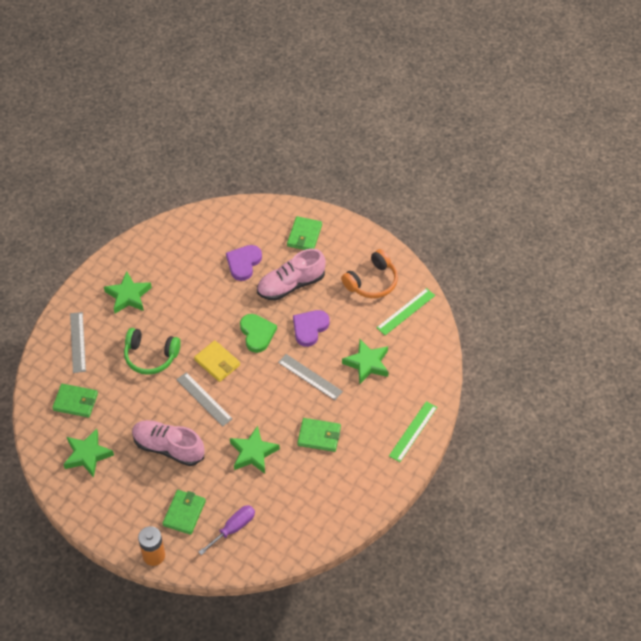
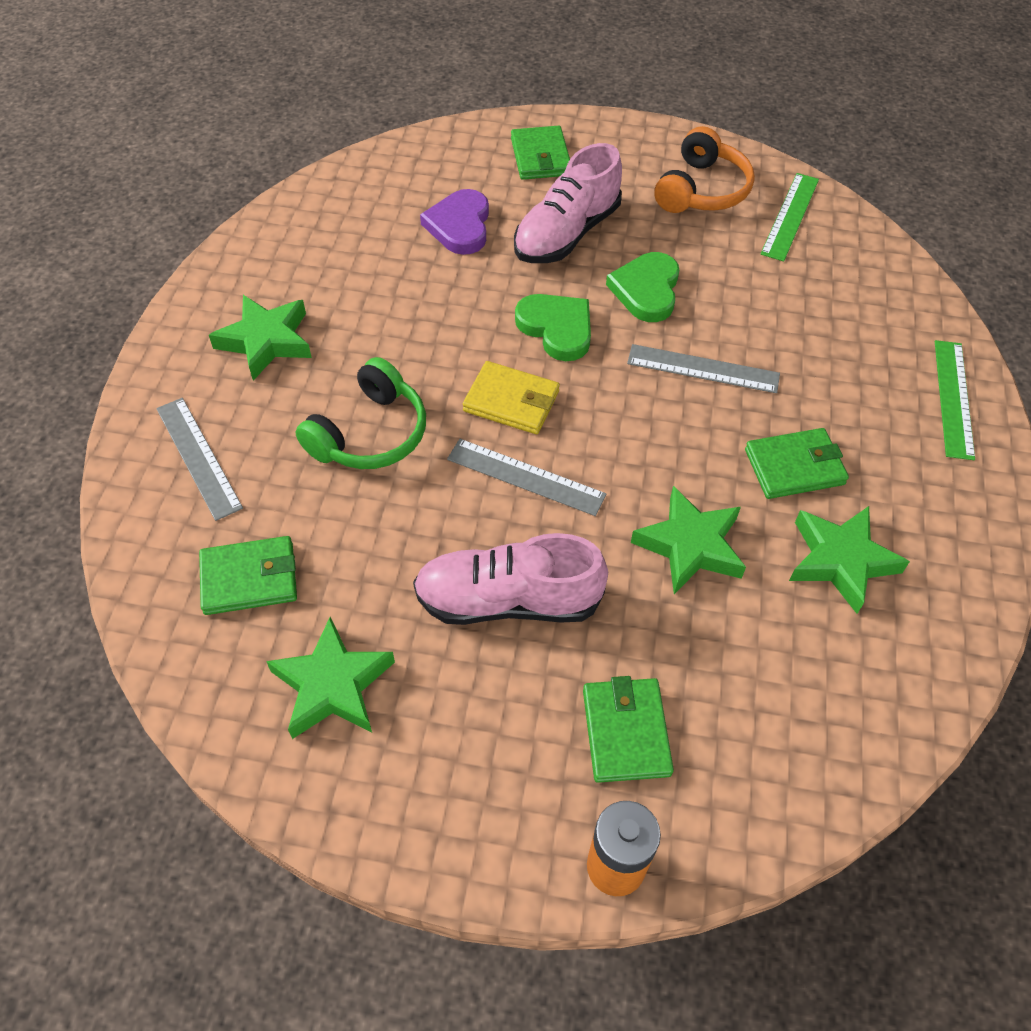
camera: 25 degrees left, 0 degrees up
green headphones [124,328,181,375] -> green headphones turned 45 degrees counterclockwise [295,357,426,469]
purple screwdriver [199,505,255,555] -> none
purple heart [293,310,330,347] -> green heart [606,252,679,322]
green star [342,339,389,384] -> green star moved to [789,506,910,614]

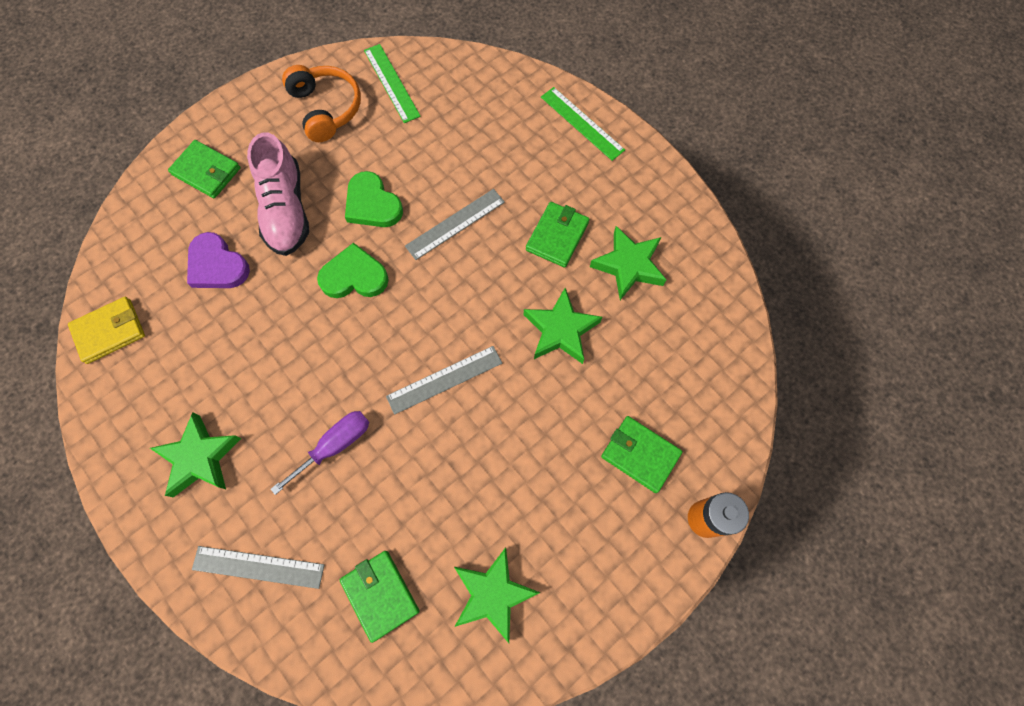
camera: 50 degrees left, 15 degrees up
green wallet [199,536,297,615] -> green wallet turned 60 degrees counterclockwise [340,551,419,643]
green headphones [295,357,426,469] -> purple screwdriver [271,411,369,495]
pink shoe [413,533,608,625] -> none
yellow wallet [463,361,560,434] -> yellow wallet moved to [68,297,145,364]

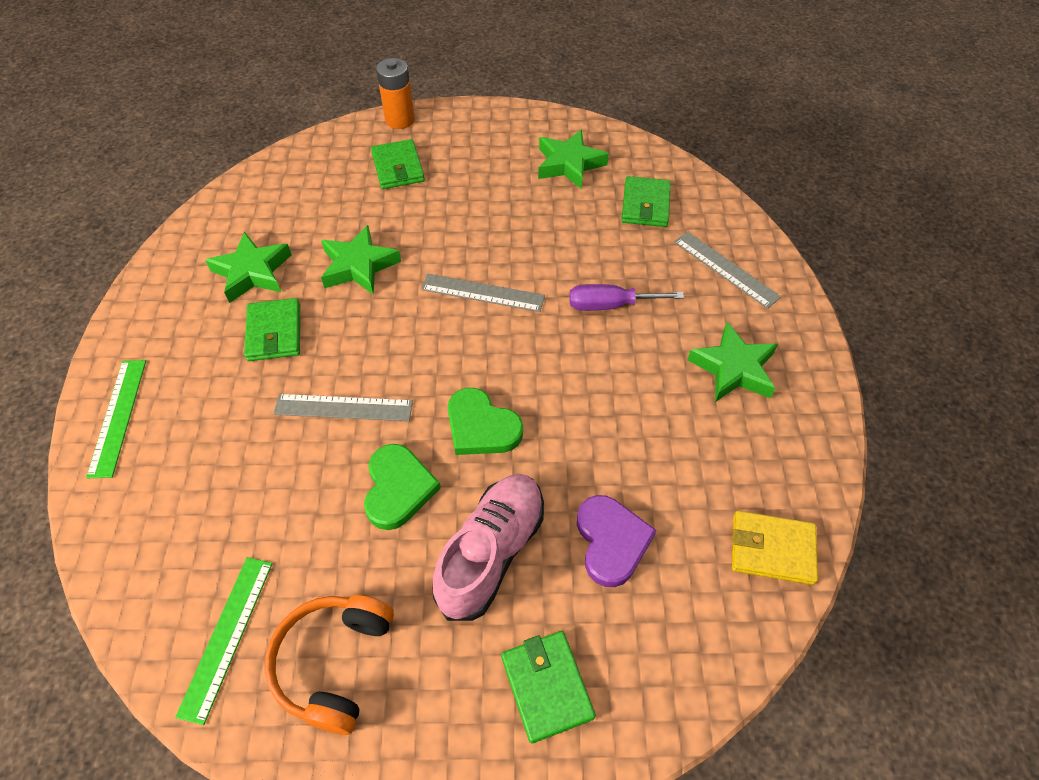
camera: 140 degrees left, 15 degrees down
green wallet [526,202,589,267] -> green wallet turned 75 degrees counterclockwise [244,298,300,361]

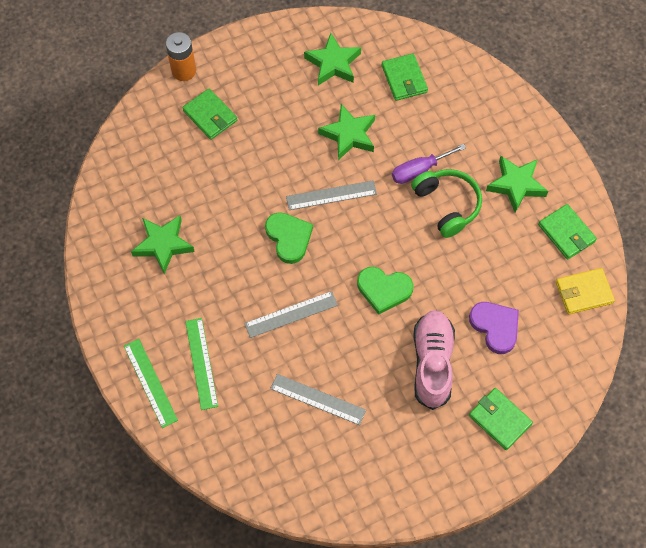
camera: 25 degrees left, 10 degrees up
green ruler [175,557,273,725] -> green ruler moved to [185,318,218,410]
green wallet [244,298,300,361] -> green wallet moved to [538,204,597,260]
orange headphones [265,595,394,735] -> none
green star [321,225,401,295] -> green star moved to [318,104,375,160]
green heart [364,444,441,530] -> green heart moved to [265,212,313,264]
grey ruler [674,231,781,309] -> grey ruler moved to [270,374,366,425]
none -> green headphones [411,169,482,238]

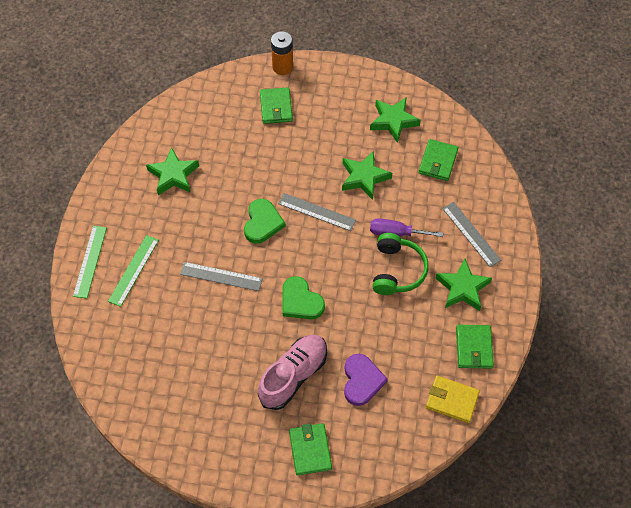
camera: 35 degrees right, 5 degrees down
grey ruler [270,374,366,425] -> grey ruler moved to [442,202,501,267]

